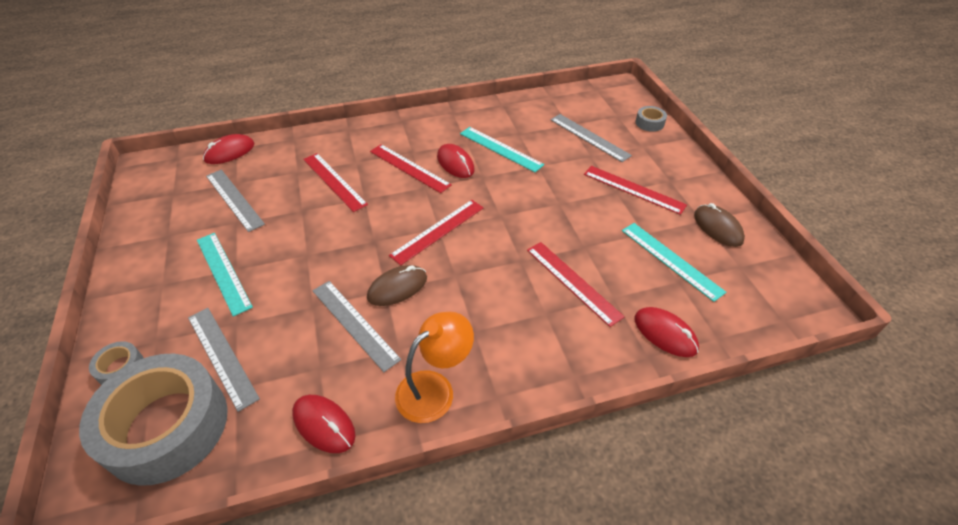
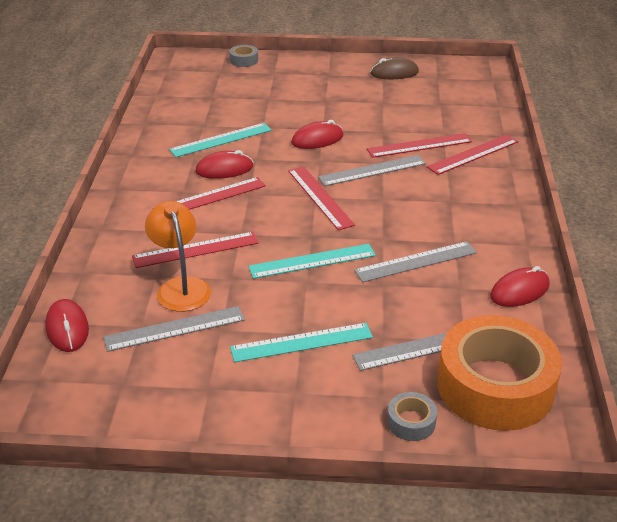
camera: 70 degrees left, 10 degrees down
grey tape [79,354,228,486] -> orange tape [437,315,562,431]
brown mouse [367,265,427,306] -> none
orange lamp [395,312,474,423] -> orange lamp moved to [145,201,211,312]
grey ruler [550,114,632,162] -> grey ruler moved to [318,155,426,186]
red ruler [584,166,687,215] -> red ruler moved to [427,135,518,175]
turquoise ruler [622,223,726,302] -> turquoise ruler moved to [248,244,376,279]
red mouse [634,307,699,357] -> red mouse moved to [291,120,344,149]

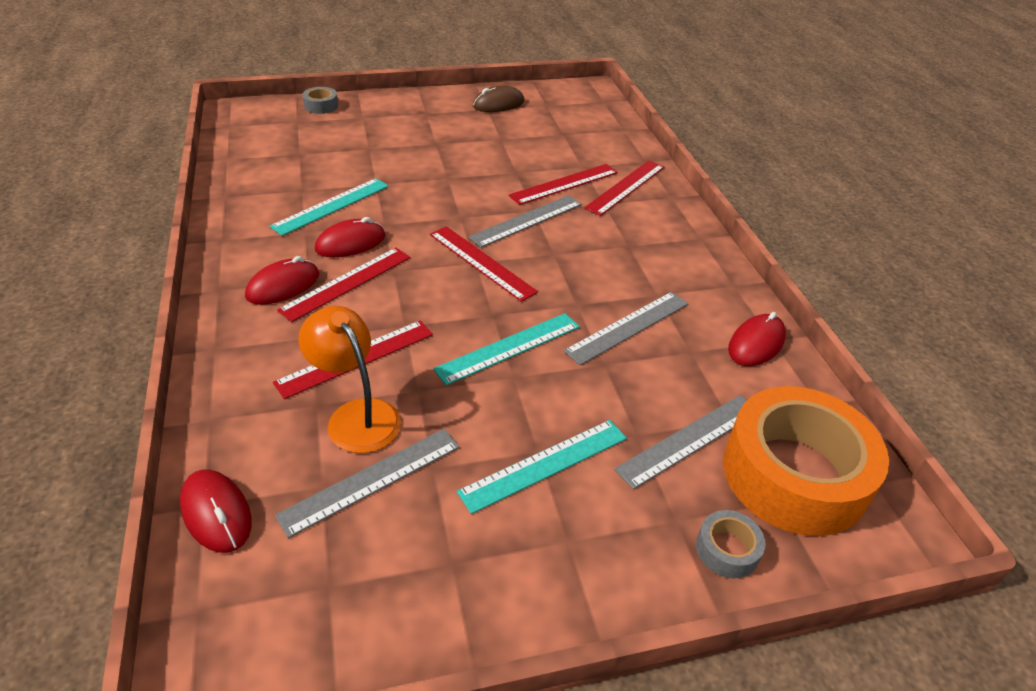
camera: 20 degrees left, 5 degrees up
red mouse [291,120,344,149] -> red mouse moved to [245,256,319,305]

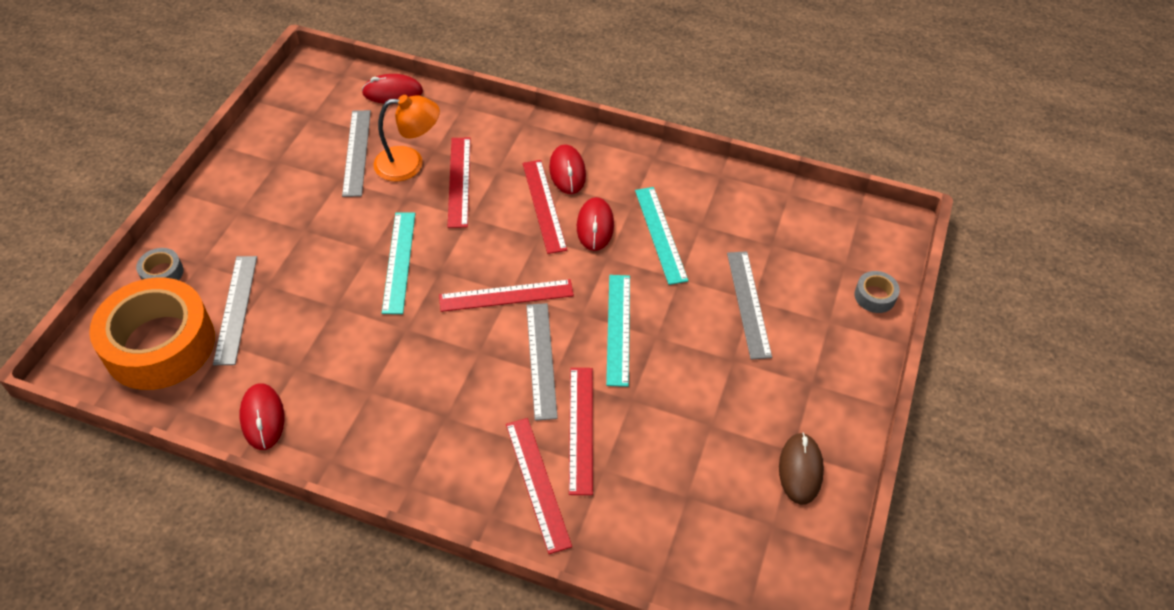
camera: 125 degrees right, 10 degrees up
turquoise ruler [457,420,627,514] -> turquoise ruler moved to [606,275,630,387]
grey ruler [564,292,688,365] -> grey ruler moved to [727,251,772,359]

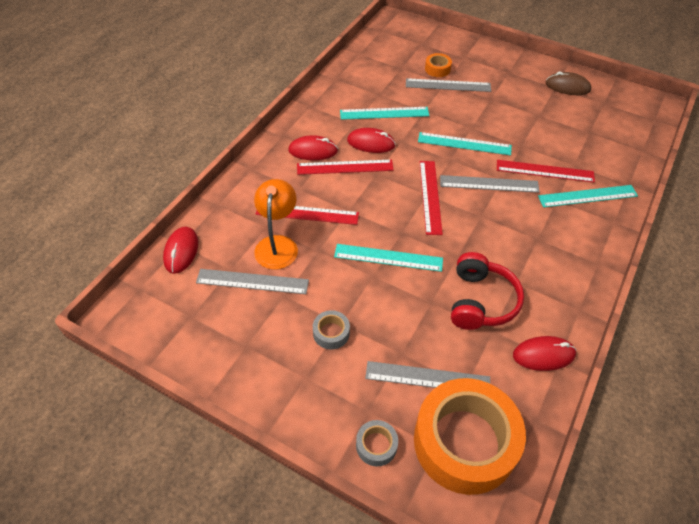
camera: 80 degrees left, 0 degrees up
red ruler [506,418,572,554] -> turquoise ruler [538,185,638,208]
grey tape [854,271,900,313] -> grey tape moved to [313,310,350,350]
none -> orange tape [425,53,452,77]
none -> red headphones [451,252,524,330]

